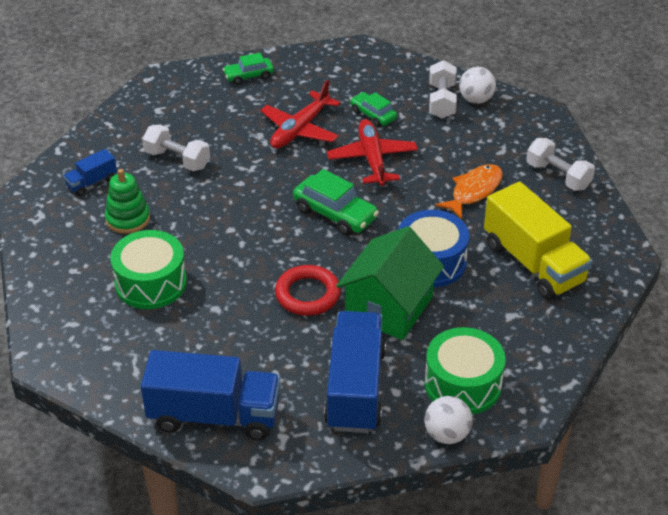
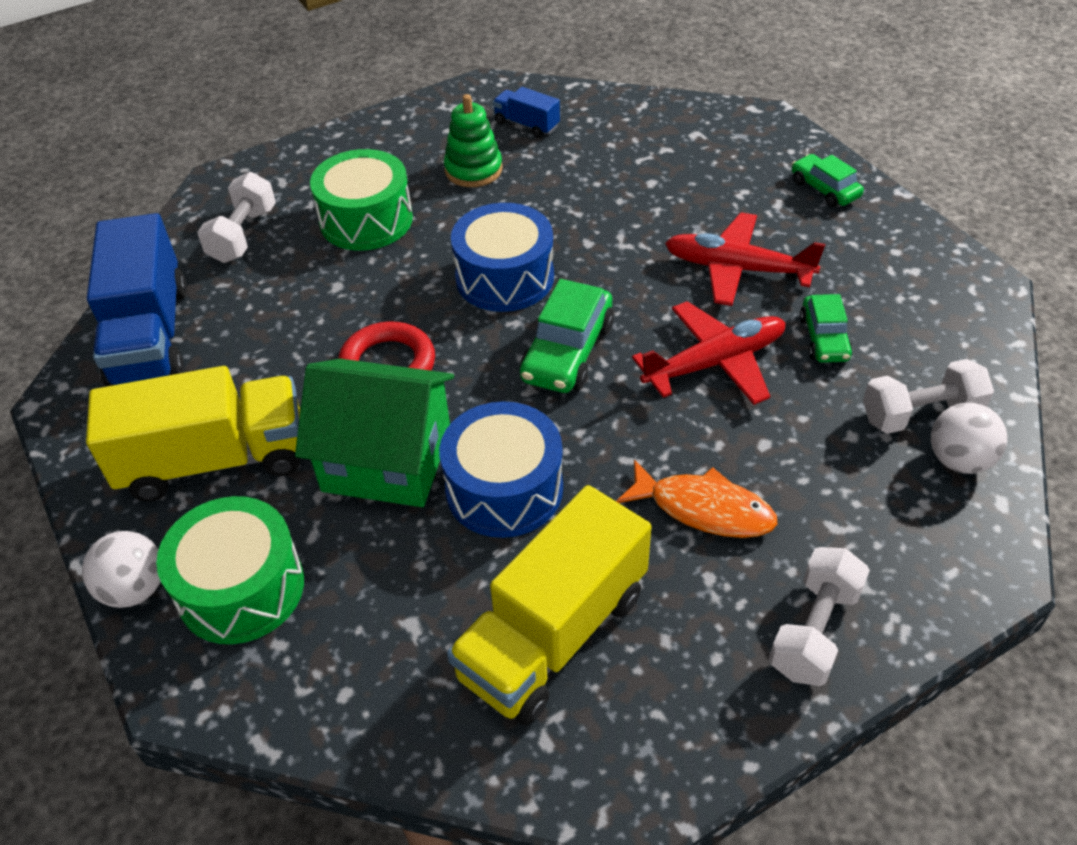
camera: 75 degrees right, 5 degrees up
white dumbbell [142,124,210,171] -> white dumbbell moved to [197,172,276,263]
blue truck [324,311,386,433] -> yellow truck [86,366,300,502]
green car [350,92,397,127] -> green car turned 150 degrees clockwise [800,294,853,363]
none -> blue drum [451,203,554,312]

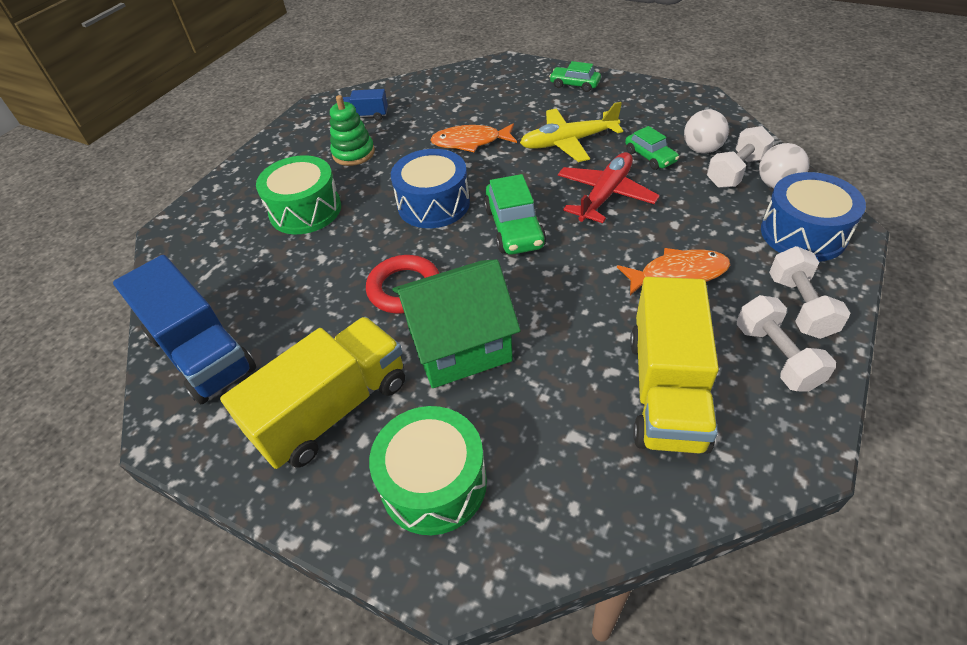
camera: 30 degrees left, 0 degrees up
white ball [82,531,161,608] -> white ball moved to [684,109,729,154]
white dumbbell [197,172,276,263] -> white dumbbell moved to [737,295,836,392]
blue drum [439,401,563,538] -> blue drum moved to [761,172,866,262]
red plane [665,212,825,306] -> yellow plane [520,102,623,162]
none -> orange fish [430,124,517,152]

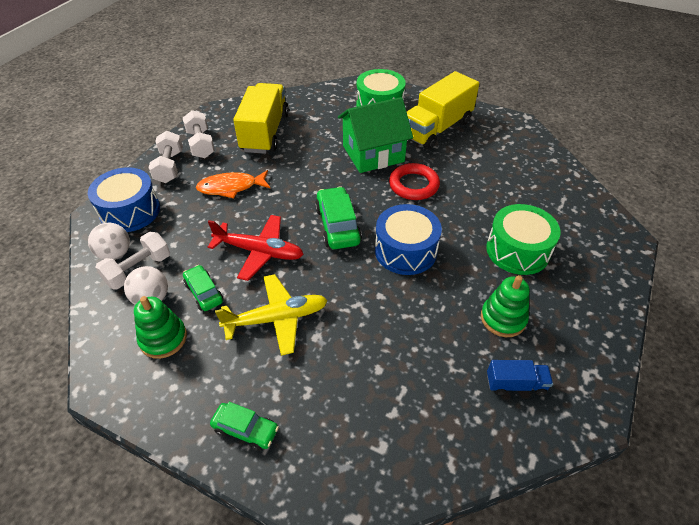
camera: 175 degrees right, 0 degrees up
blue truck [113,255,256,405] -> none
orange fish [430,124,517,152] -> none
red plane [558,152,660,223] -> red plane turned 105 degrees counterclockwise [208,215,304,281]
none -> green stacking toy [134,296,187,359]

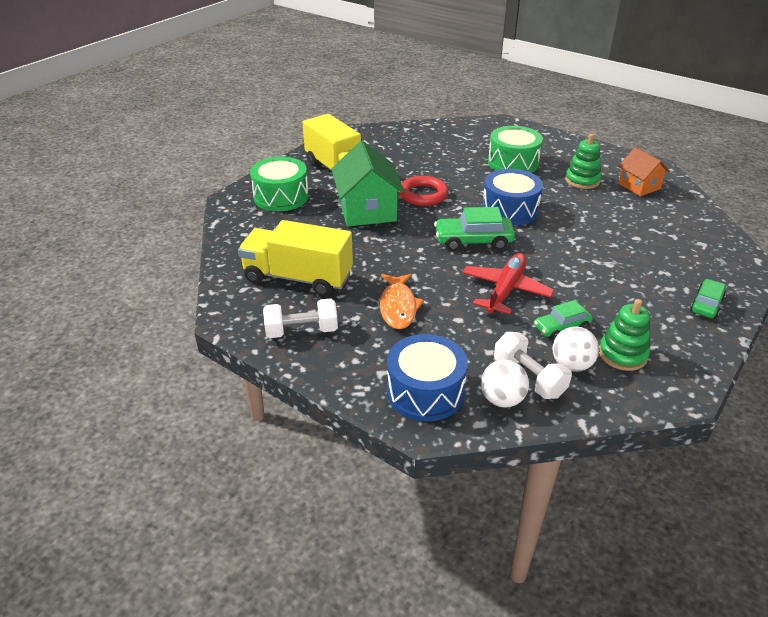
camera: 80 degrees left, 10 degrees down
white dumbbell [149,131,183,183] -> none
yellow plane [215,274,328,356] -> none
blue truck [487,360,553,395] -> orange house [618,147,670,196]

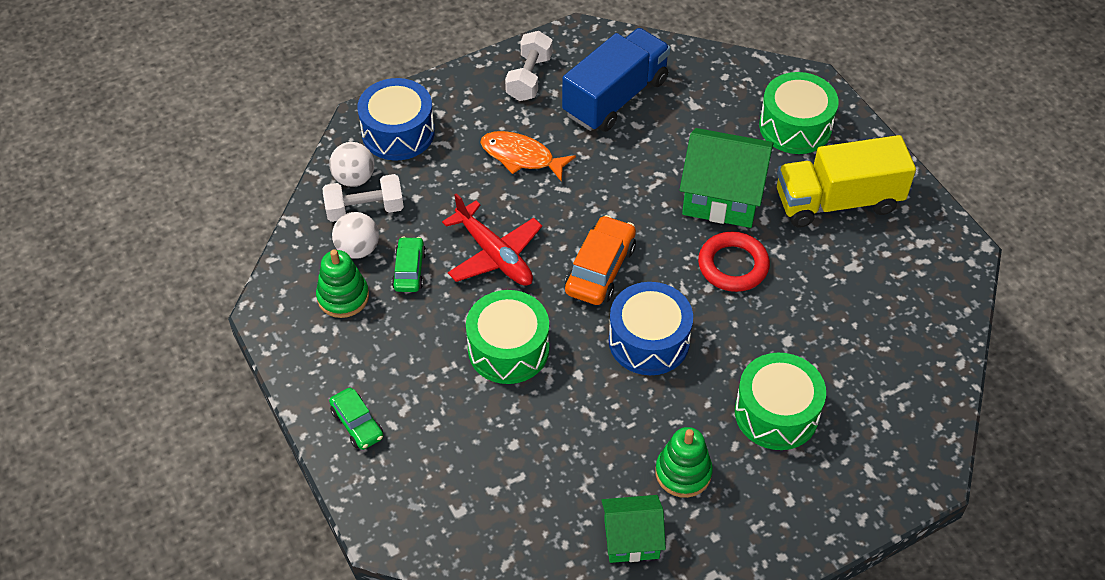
camera: 115 degrees right, 15 degrees up
yellow truck [238,220,353,296] -> blue truck [562,28,671,132]
green car [434,207,515,251] -> orange car [565,215,636,305]
orange house [618,147,670,196] -> green house [601,495,666,563]
none -> green drum [466,290,549,384]

